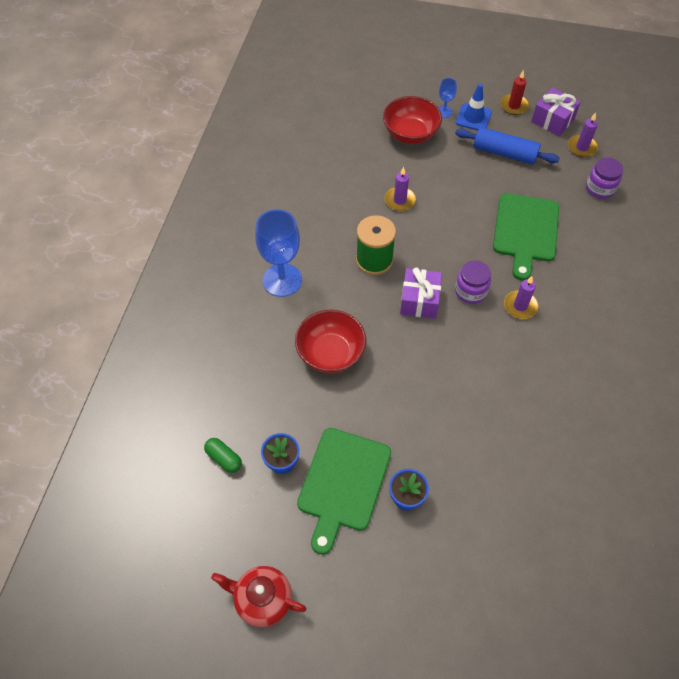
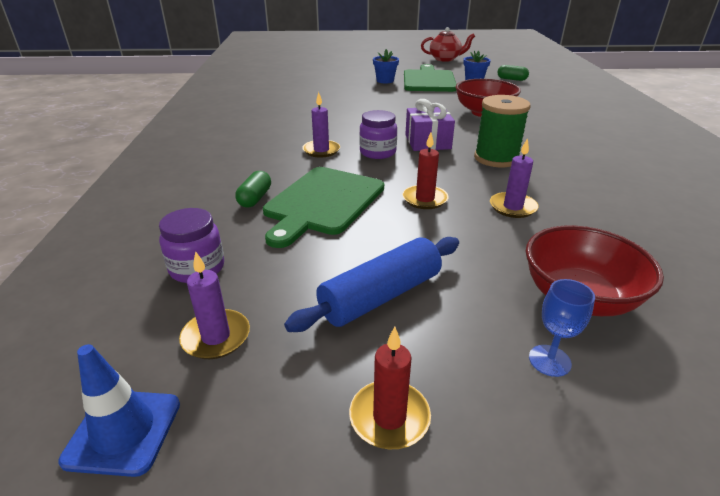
camera: 165 degrees right, 25 degrees down
blue goblet [255,209,302,297] -> none
blue rolling pin [455,127,560,164] -> blue rolling pin turned 45 degrees counterclockwise [284,237,459,332]
blue traffic cone [456,84,492,130] -> blue traffic cone moved to [58,344,180,477]
green cutting board [493,193,559,281] -> green cutting board turned 150 degrees counterclockwise [263,167,384,248]
purple gift [531,88,581,136] -> none
none -> green capsule [235,171,271,207]
none -> red candle [402,132,449,209]

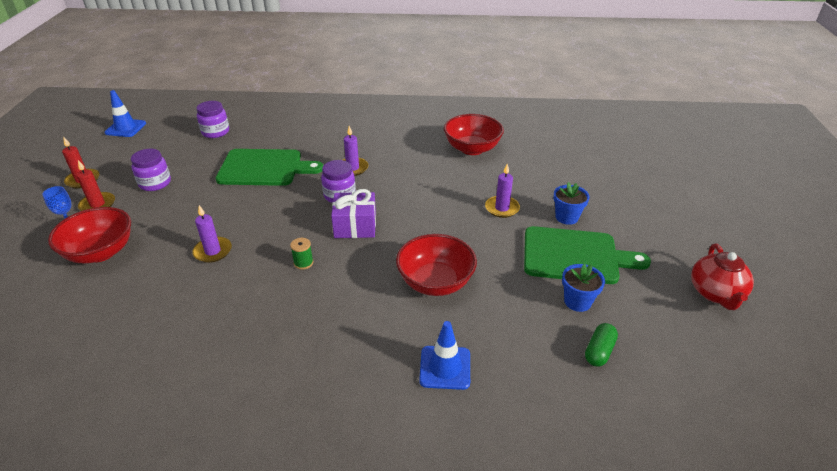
camera: 95 degrees right, 5 degrees up
purple candle [179,251,250,359] -> purple candle moved to [485,164,520,218]
green capsule [235,171,271,207] -> none
green cutting board [263,167,384,248] -> green cutting board turned 150 degrees clockwise [216,149,323,186]
blue rolling pin [284,237,459,332] -> purple jar [131,149,171,191]
red candle [402,132,449,209] -> red candle moved to [76,160,115,211]
green spool [474,95,531,167] -> green spool [290,238,313,270], size x0.45
none -> blue traffic cone [419,321,470,390]
none -> red bowl [444,114,504,155]

